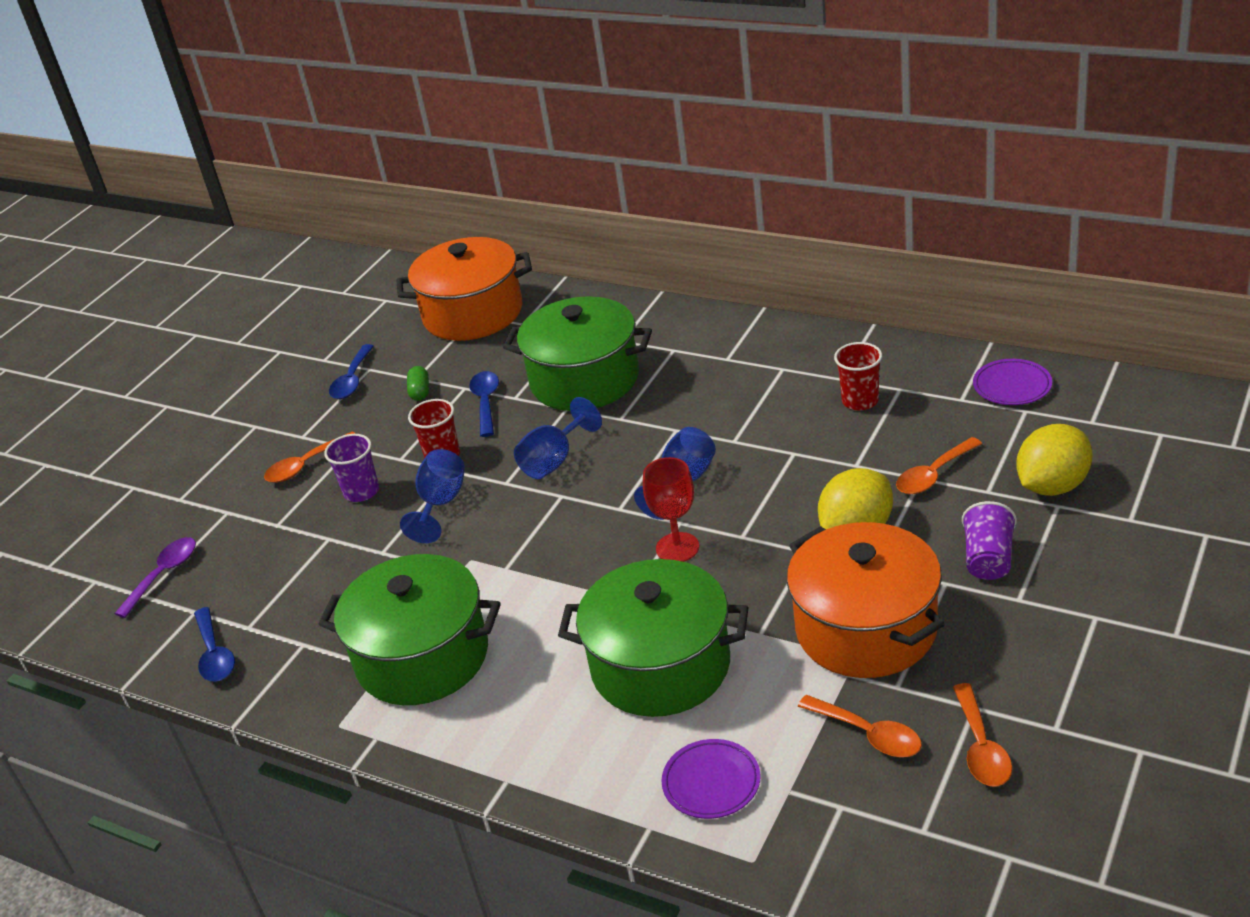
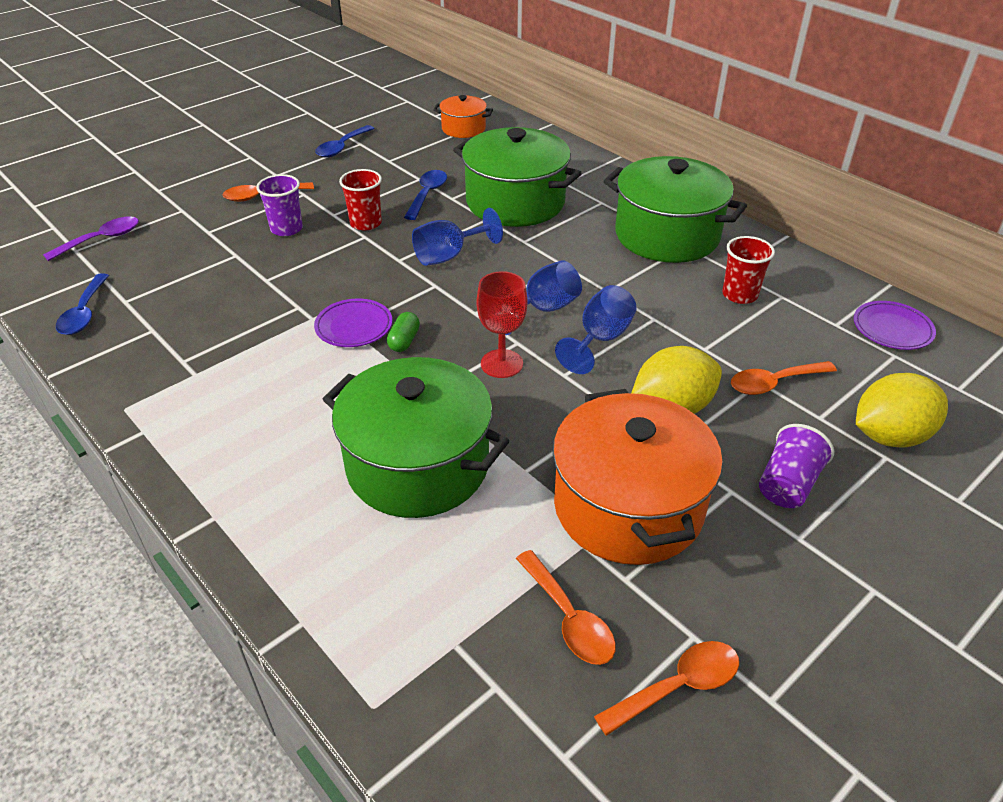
camera: 15 degrees right, 5 degrees up
green pot [318,554,501,705] -> green pot moved to [603,156,747,263]
orange pot [396,237,532,341] -> orange pot [433,95,493,138], size x0.51
blue goblet [400,449,465,543] -> blue goblet moved to [555,285,637,374]
green capsule [407,366,429,401] -> green capsule moved to [387,312,420,352]
purple plate [662,739,760,819] -> purple plate moved to [314,299,392,347]
orange spoon [953,683,1012,786] -> orange spoon turned 135 degrees counterclockwise [594,641,739,736]

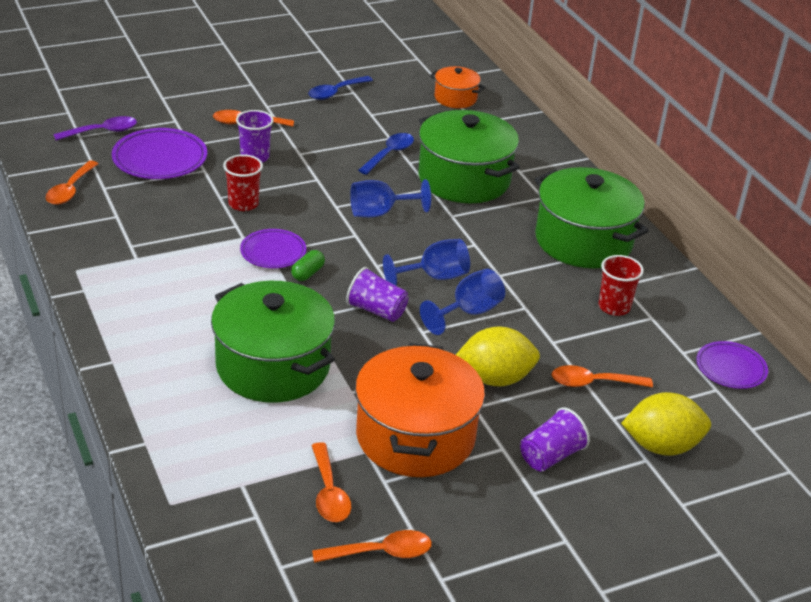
camera: 15 degrees right, 5 degrees down
blue spoon [56,273,109,335] -> orange spoon [46,160,99,205]
red cup [339,169,382,230] -> red cup moved to [223,154,263,211]
red goblet [476,271,527,378] -> purple cup [346,267,408,322]
none -> purple plate [112,128,207,179]

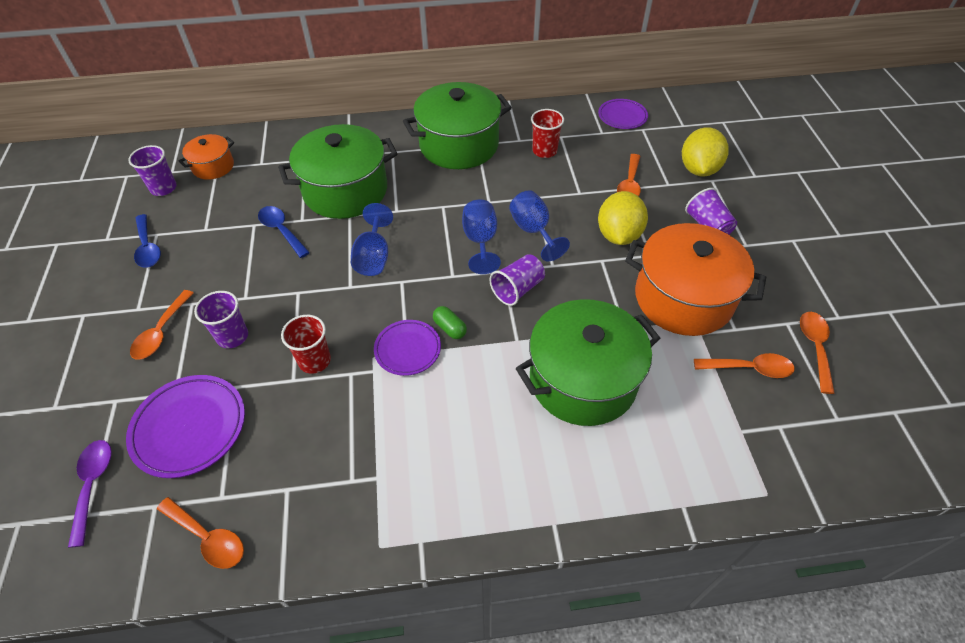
camera: 70 degrees left, 15 degrees up
none -> purple cup [128,145,177,196]

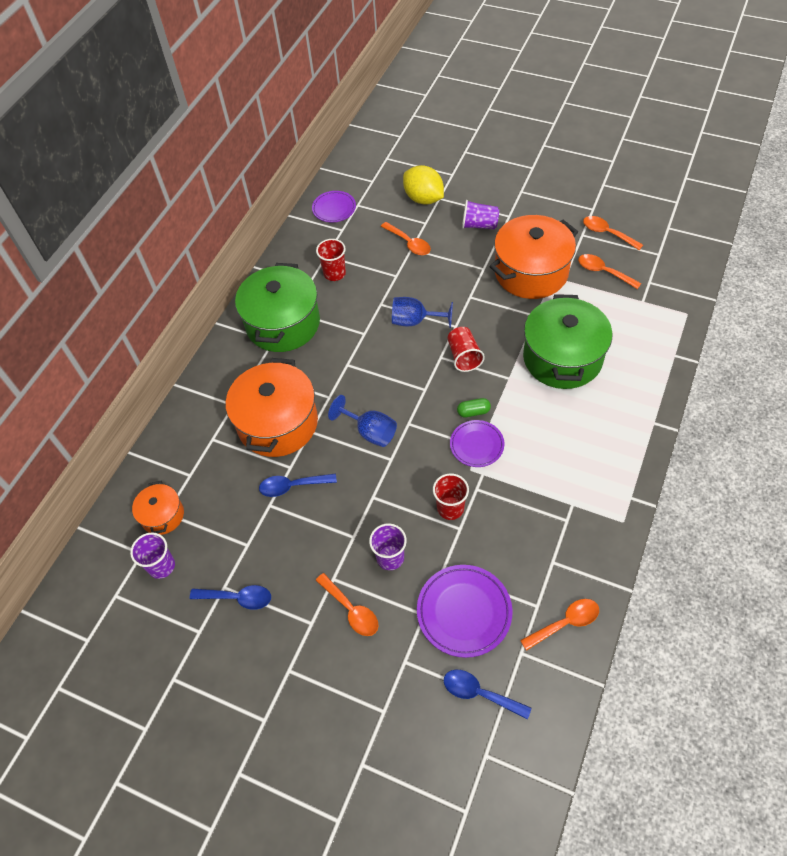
camera: 55 degrees left, 5 degrees up
purple spoon [68,440,112,548] -> blue spoon [444,670,531,720]
green pot [278,124,398,219] -> orange pot [226,358,318,457]
blue goblet [462,200,501,274] -> none
purple cup [489,254,545,306] -> red cup [448,327,485,372]
yellow lemon [598,191,648,245] -> none
orange spoon [694,353,794,378] -> orange spoon turned 90 degrees counterclockwise [578,254,641,289]

